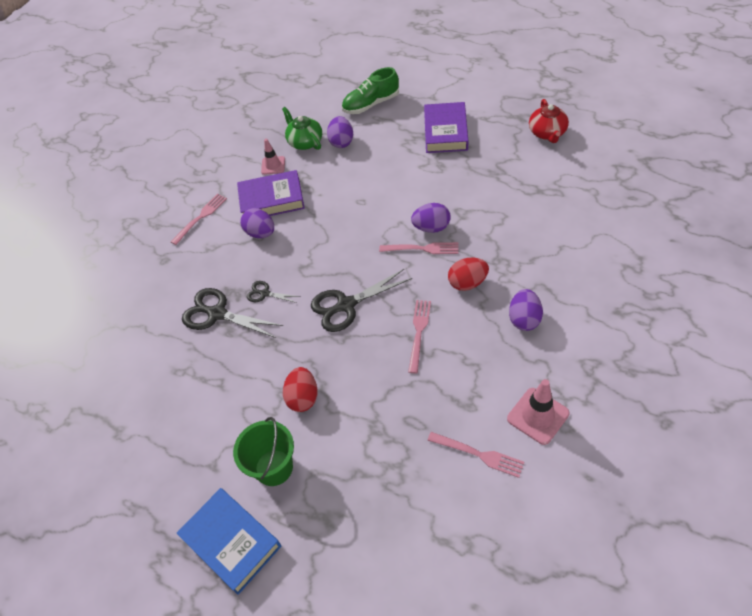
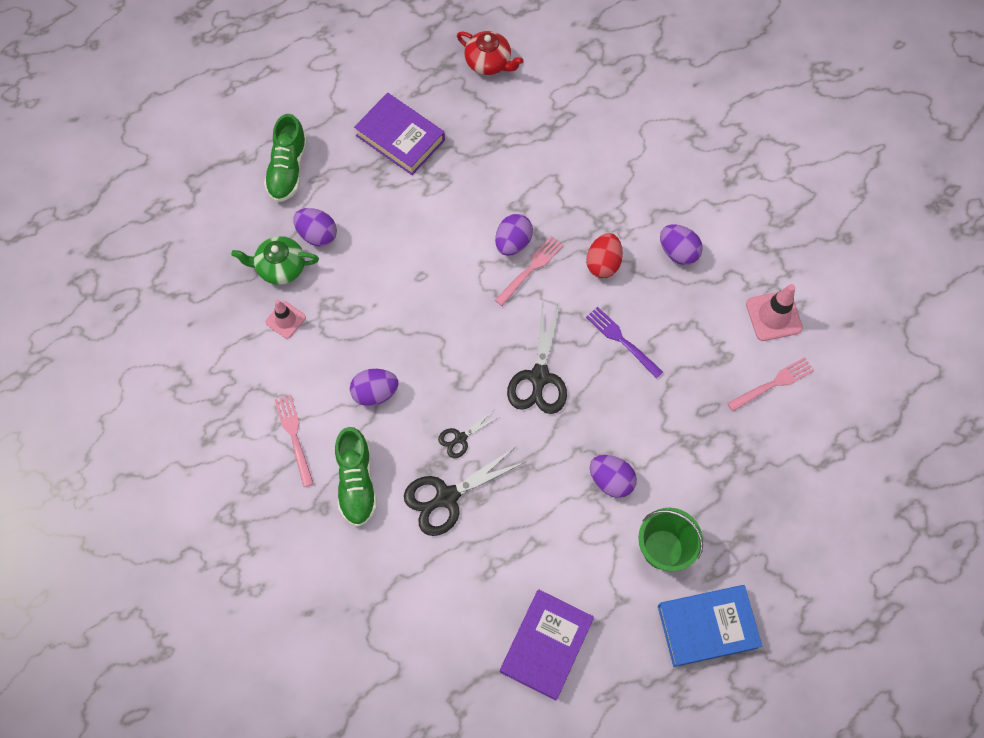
camera: 60 degrees left, 15 degrees up
purple book [237,170,305,216] -> purple book moved to [500,590,594,701]
red egg [283,367,317,412] -> purple egg [590,455,637,498]
pink fork [408,300,431,373] -> purple fork [586,307,663,378]
none -> green shoe [335,427,377,527]

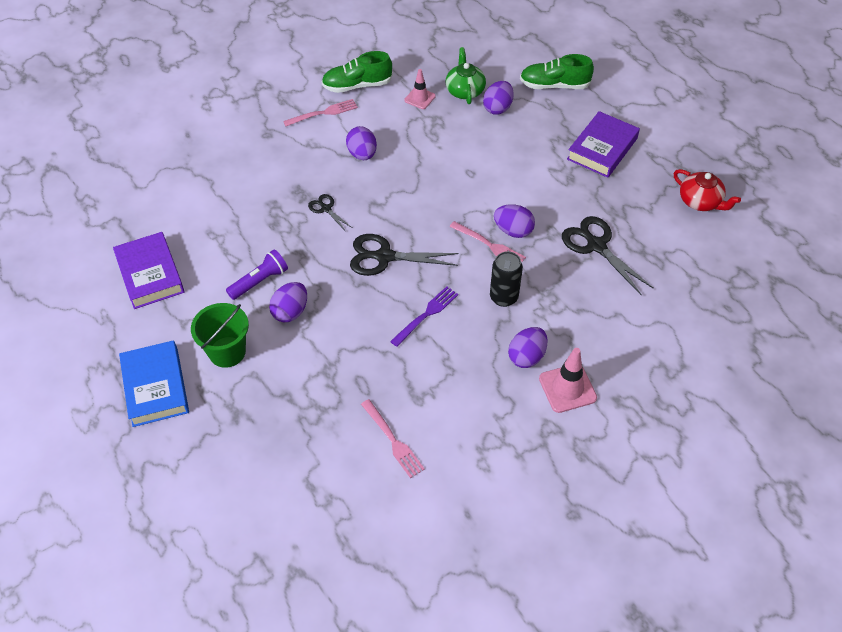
camera: 85 degrees right, 15 degrees down
green shoe [335,427,377,527] -> green shoe moved to [322,51,393,93]
black scissors [404,447,525,536] -> black scissors moved to [562,216,654,296]
red teapot [457,31,524,75] -> red teapot turned 75 degrees counterclockwise [674,169,741,211]
purple book [500,590,594,701] -> purple book turned 45 degrees clockwise [113,232,185,309]
red egg [586,233,623,278] -> black can [490,251,523,307]
pink traffic cone [746,284,803,341] -> pink traffic cone moved to [539,348,597,413]
none -> purple flashlight [226,249,288,300]

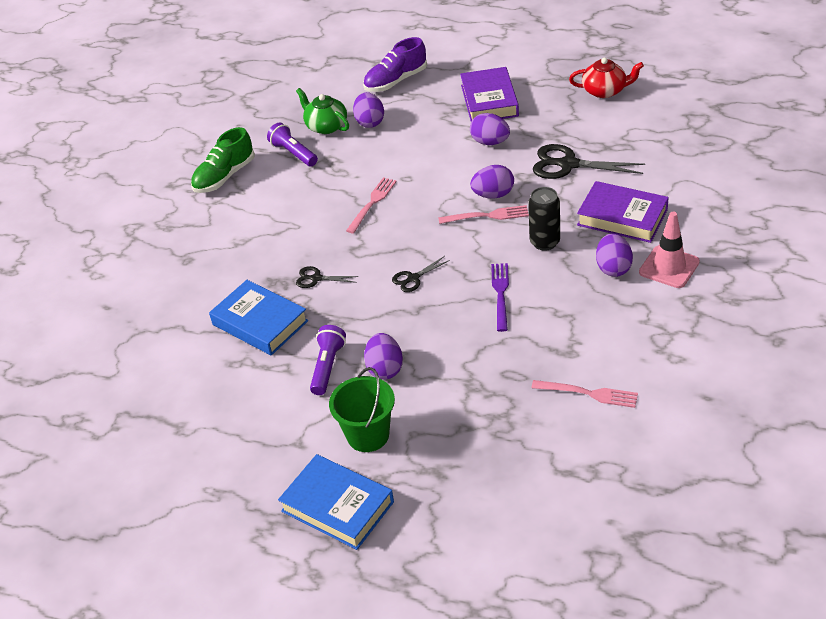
camera: 35 degrees left, 10 degrees down
purple book [113,232,185,309] -> purple book moved to [577,181,669,243]
pink fork [283,99,358,126] -> pink fork moved to [346,177,397,233]
purple egg [346,126,377,160] -> purple egg moved to [470,113,510,145]
black scissors [350,234,459,276] -> black scissors [392,256,450,292], size x0.53
pink traffic cone [404,69,436,109] -> purple flashlight [267,123,318,167]
green shoe [520,54,594,89] -> purple shoe [363,37,427,92]
none -> blue book [209,280,309,356]

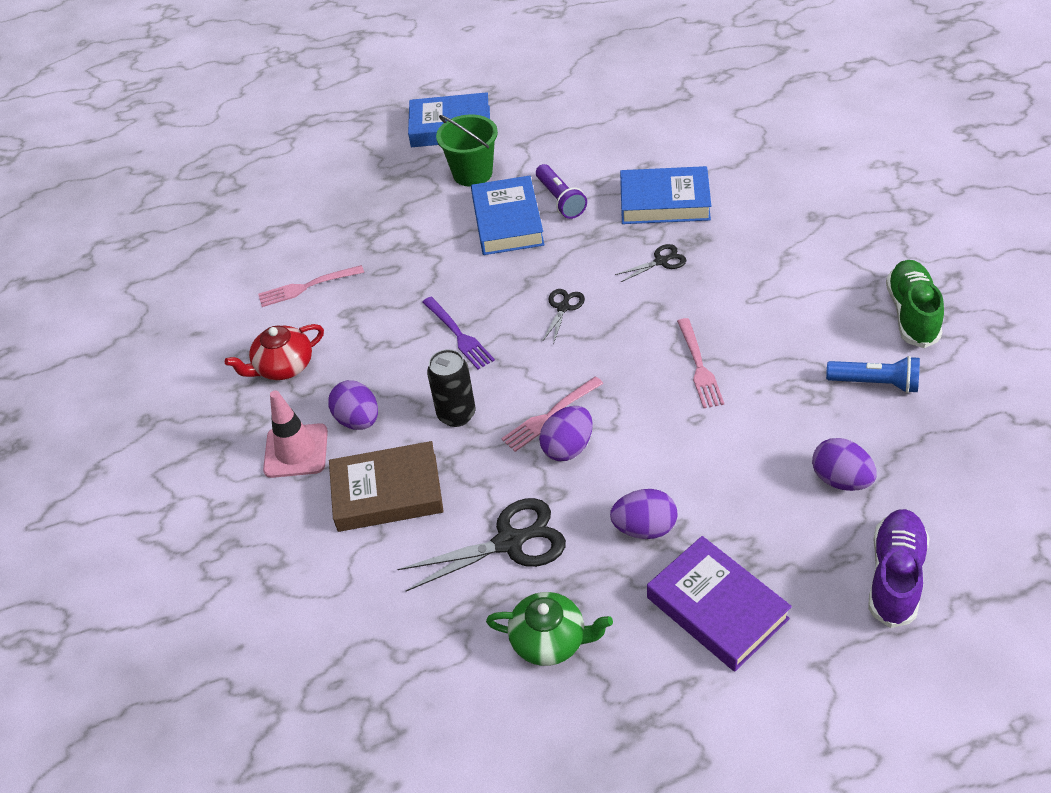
camera: 145 degrees right, 5 degrees up
purple flashlight [267,123,318,167] -> blue flashlight [826,356,920,393]
green teapot [296,88,349,134] -> green teapot moved to [486,592,613,666]
purple egg [364,333,403,380] -> blue book [471,175,545,255]
red teapot [569,58,644,98] -> red teapot moved to [225,324,324,380]
purple book [577,181,669,243] -> brown book [329,441,444,532]

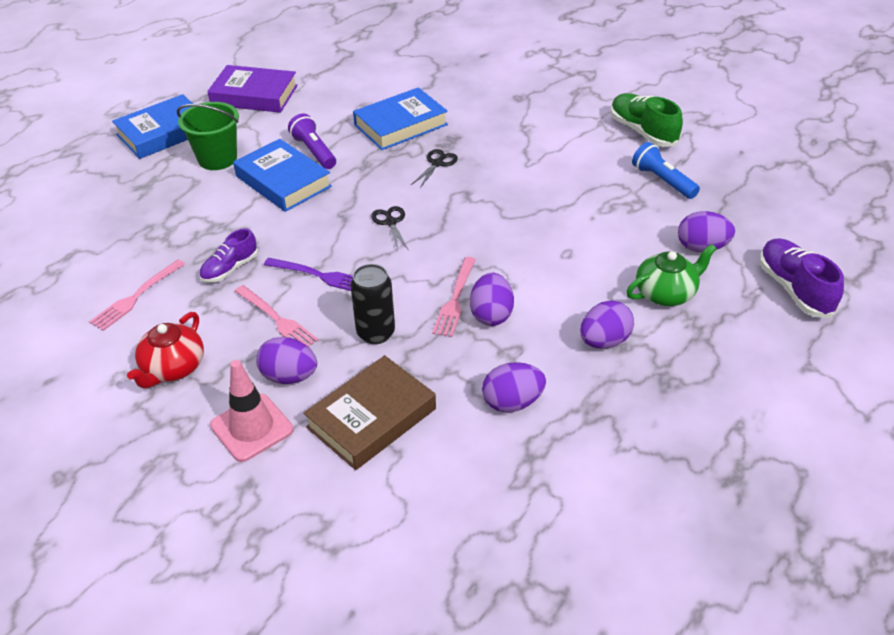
camera: 40 degrees left, 5 degrees down
black scissors [397,498,566,591] -> purple egg [482,362,546,413]
green teapot [486,592,613,666] -> green teapot moved to [626,244,717,306]
purple flashlight [536,164,587,219] -> purple flashlight turned 150 degrees counterclockwise [288,114,336,169]
purple book [647,536,792,672] -> purple book moved to [207,65,298,113]
pink fork [677,318,724,408] -> pink fork moved to [234,285,319,347]
blue flashlight [826,356,920,393] -> blue flashlight turned 105 degrees counterclockwise [632,142,700,199]
none -> purple shoe [199,228,258,282]

